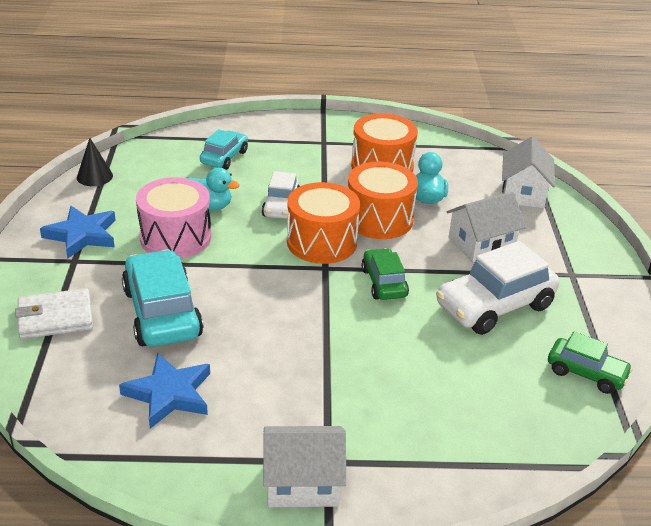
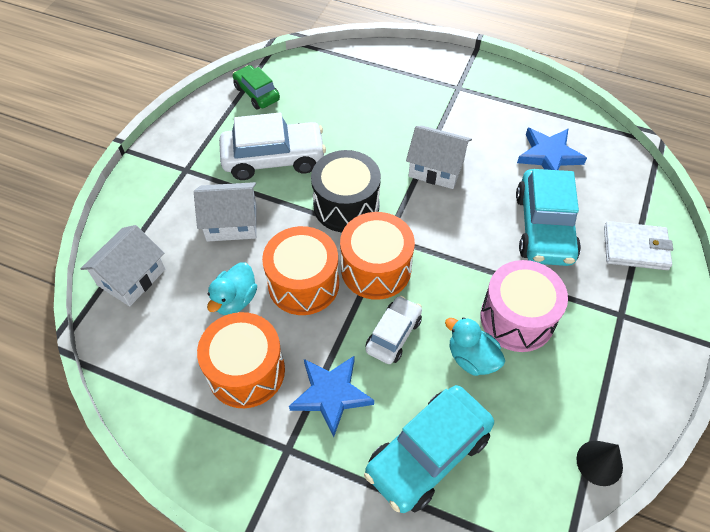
camera: 155 degrees left, 20 degrees up
blue star [40,206,116,259] -> blue star moved to [289,356,374,437]
turquoise car [200,129,248,170] -> turquoise car [364,385,494,513], size x1.71
white house [263,426,346,507] -> white house moved to [406,125,472,189]
green car [362,248,409,300] -> black drum [311,150,381,232]

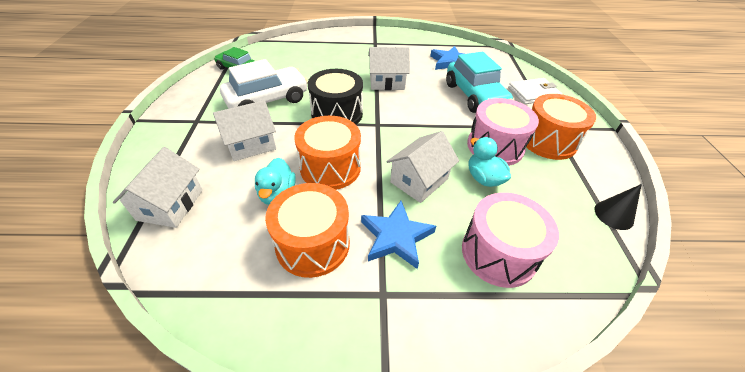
camera: 25 degrees left, 10 degrees down
orange drum [340,212,415,300] -> orange drum moved to [526,94,596,160]
turquoise car [364,385,494,513] -> pink drum [462,192,559,288]
white car [366,296,422,364] -> white house [386,131,459,203]
turquoise duck [445,317,505,376] -> turquoise duck turned 45 degrees clockwise [469,137,511,187]

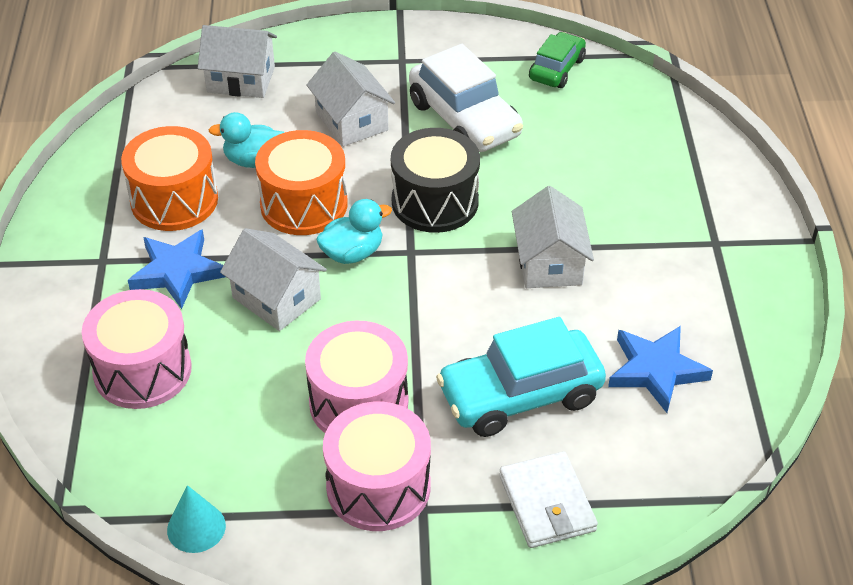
camera: 90 degrees right, 0 degrees up
turquoise duck [469,137,511,187] -> turquoise duck moved to [316,199,392,264]
orange drum [526,94,596,160] -> pink drum [323,402,431,531]
black cone [594,184,642,230] -> turquoise cone [167,485,226,553]

